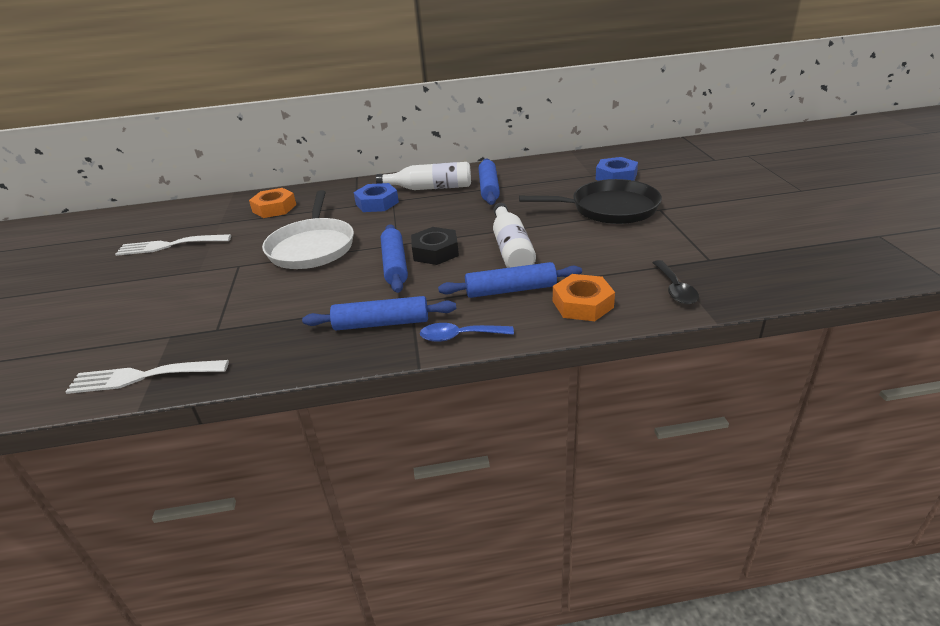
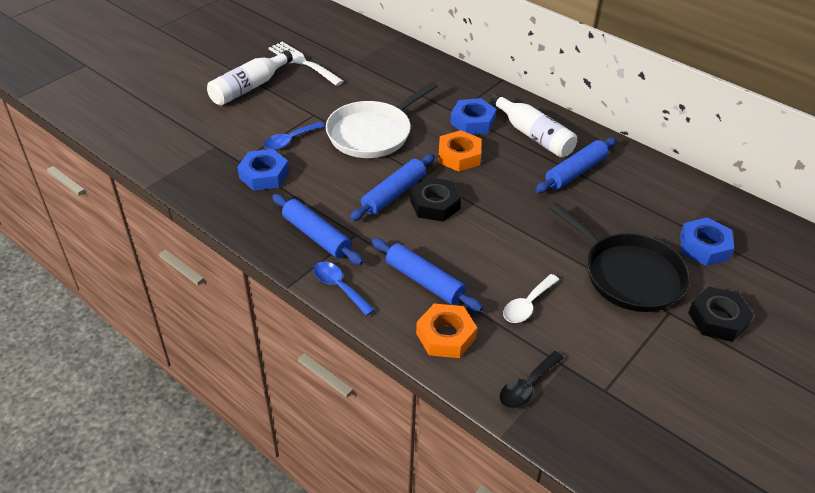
camera: 45 degrees right, 10 degrees up
white fork [65,360,229,394] -> none
orange nut [249,188,296,218] -> orange nut moved to [438,130,481,172]
white bottle [493,203,536,268] -> white bottle moved to [207,50,293,106]
none -> blue nut [237,149,289,191]
none -> blue spoon [264,122,325,150]
none -> white spoon [503,274,559,323]
none -> black nut [688,287,754,342]

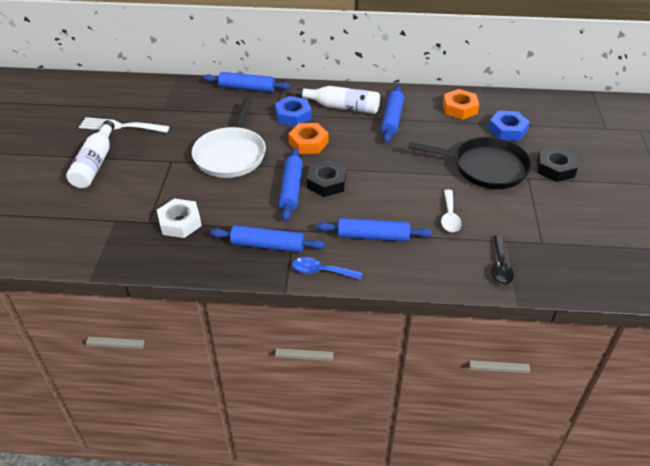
camera: 35 degrees left, 0 degrees up
blue nut [237,149,289,191] -> white nut [157,198,202,238]
blue spoon [264,122,325,150] -> none
orange nut [416,304,477,358] -> orange nut moved to [443,89,479,120]
none -> blue rolling pin [203,72,291,92]

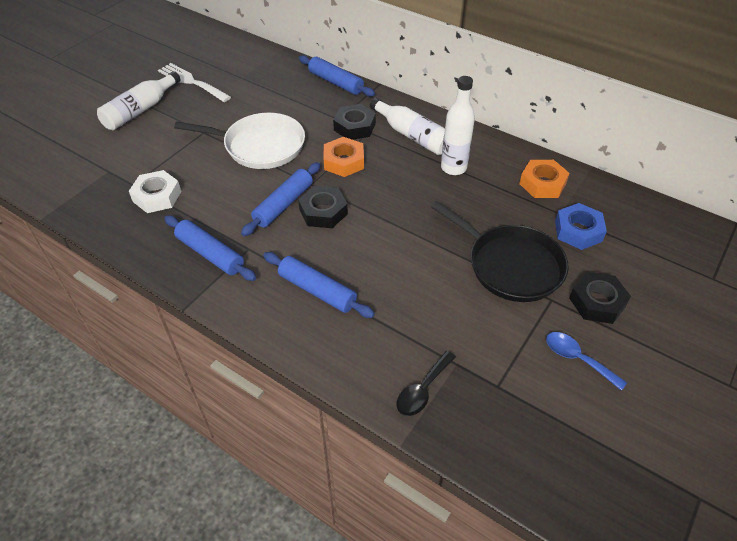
camera: 30 degrees right, 5 degrees up
white pan [192,97,266,178] -> white pan turned 120 degrees counterclockwise [174,113,305,169]
blue nut [275,96,311,126] -> black nut [333,104,376,140]
blue spoon [292,257,362,280] -> blue spoon moved to [546,332,627,391]
blue rolling pin [381,86,404,143] -> white bottle [441,76,475,175]
white spoon [441,190,462,232] -> none

